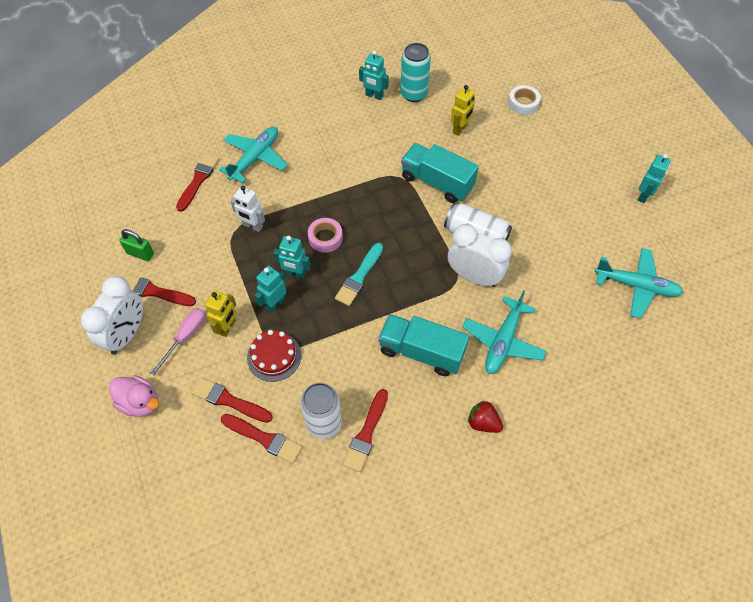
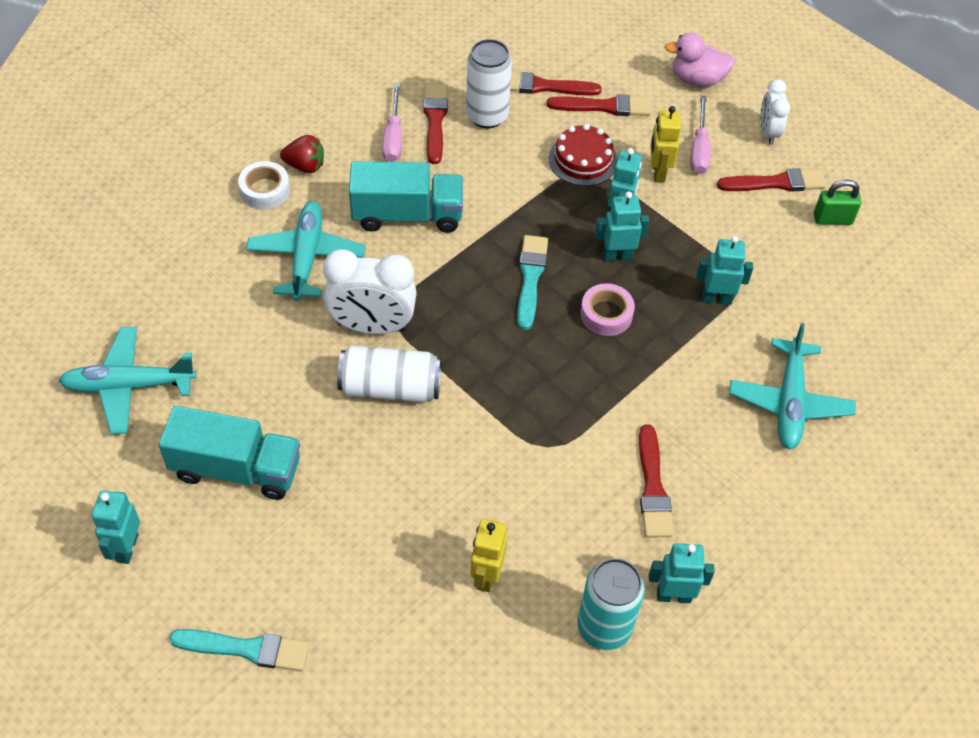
camera: 155 degrees right, 5 degrees down
white clock [81,276,143,355] -> white clock [760,79,790,145], size x0.59
red brush [176,153,219,212] -> red brush moved to [639,424,673,537]
white robot [231,186,265,232] -> turquoise robot [696,236,753,305]
turquoise truck [401,143,479,203] -> turquoise truck moved to [159,406,300,500]
white tape [508,85,541,115] -> white tape moved to [238,161,290,209]
none -> turquoise brush [169,629,309,671]
none -> pink screwdriver [382,83,402,162]

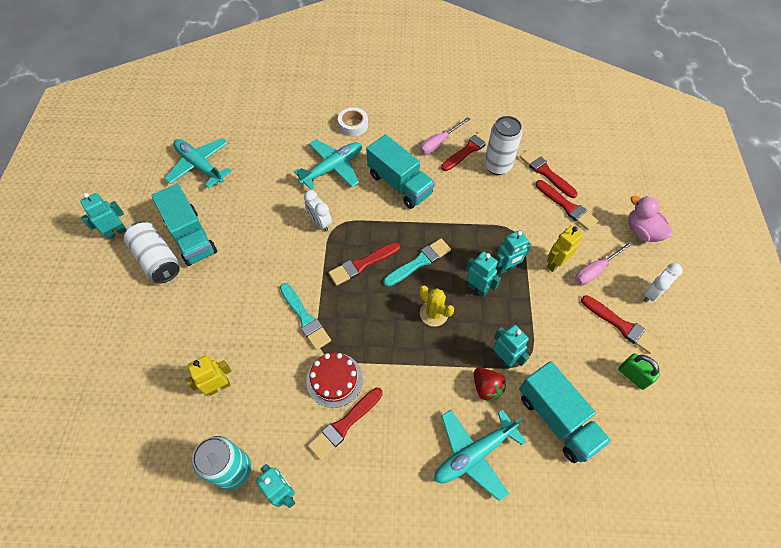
camera: 50 degrees right, 5 degrees up
turquoise brush [169,629,309,671] -> turquoise brush moved to [280,283,331,350]
red strawberry [280,135,324,173] -> red strawberry moved to [474,368,506,402]
white clock [323,249,417,334] -> white clock [304,190,332,231], size x0.59
white can [337,346,442,402] -> white can moved to [124,221,180,283]
red cake [549,124,618,186] -> red cake moved to [306,353,363,408]
pink tape [580,283,635,336] -> yellow cactus [419,285,454,327]
none -> red brush [328,242,400,286]
none -> turquoise truck [519,361,611,463]

